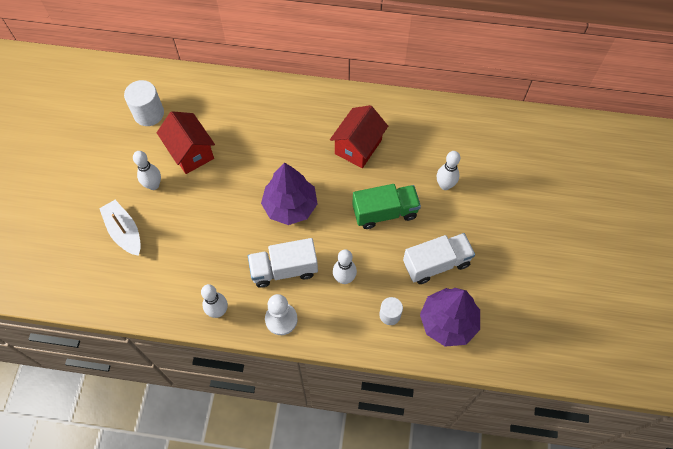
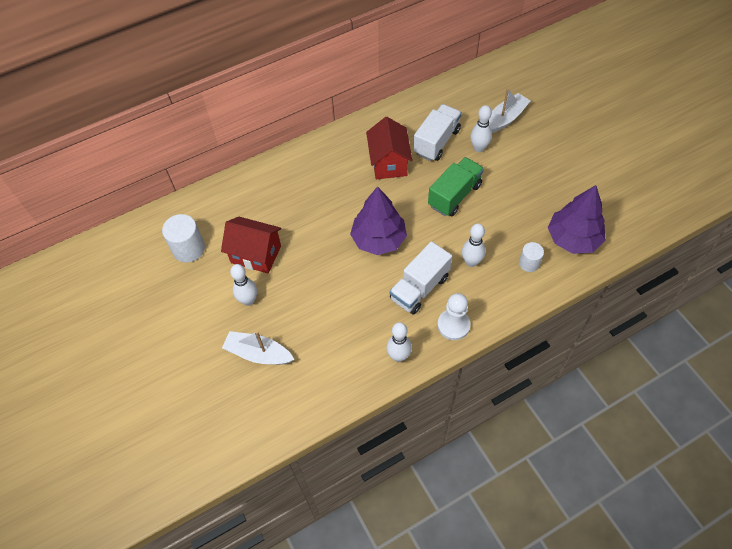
camera: 35 degrees left, 5 degrees down
white truck [403,233,475,284] -> white truck moved to [413,104,462,161]
none -> white boat [489,88,530,133]

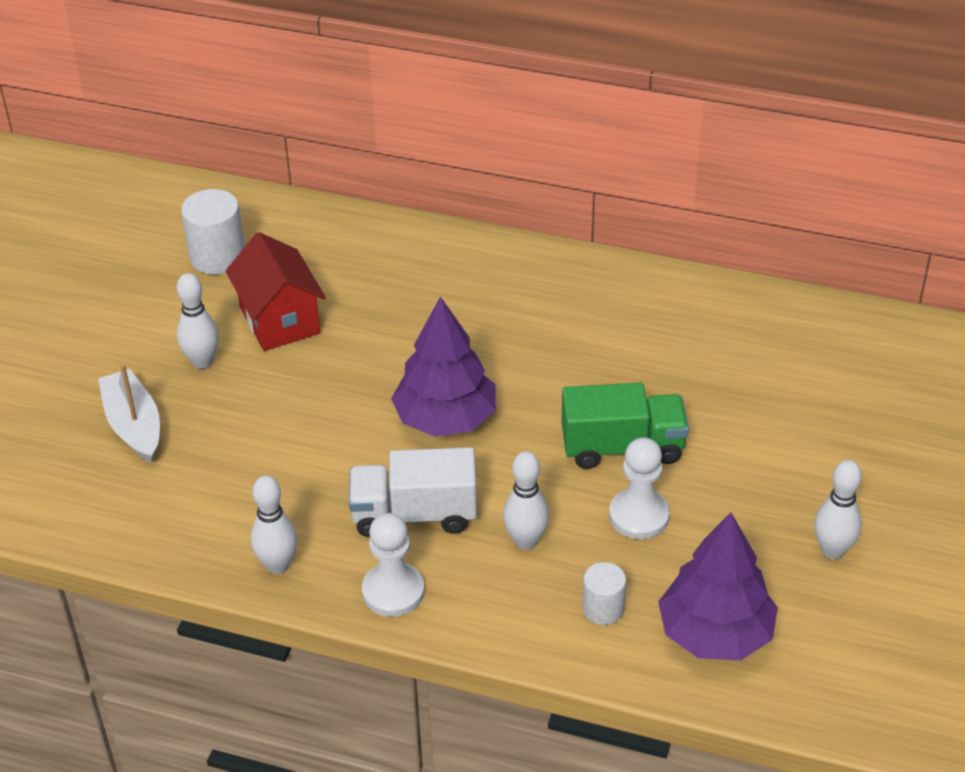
camera: 45 degrees right, 15 degrees down
red house [366,117,413,179] -> none
white truck [413,104,462,161] -> none
white bowling pin [470,105,492,152] -> white bowling pin moved to [814,460,862,559]
white boat [489,88,530,133] -> none
none -> white pawn [609,437,670,539]

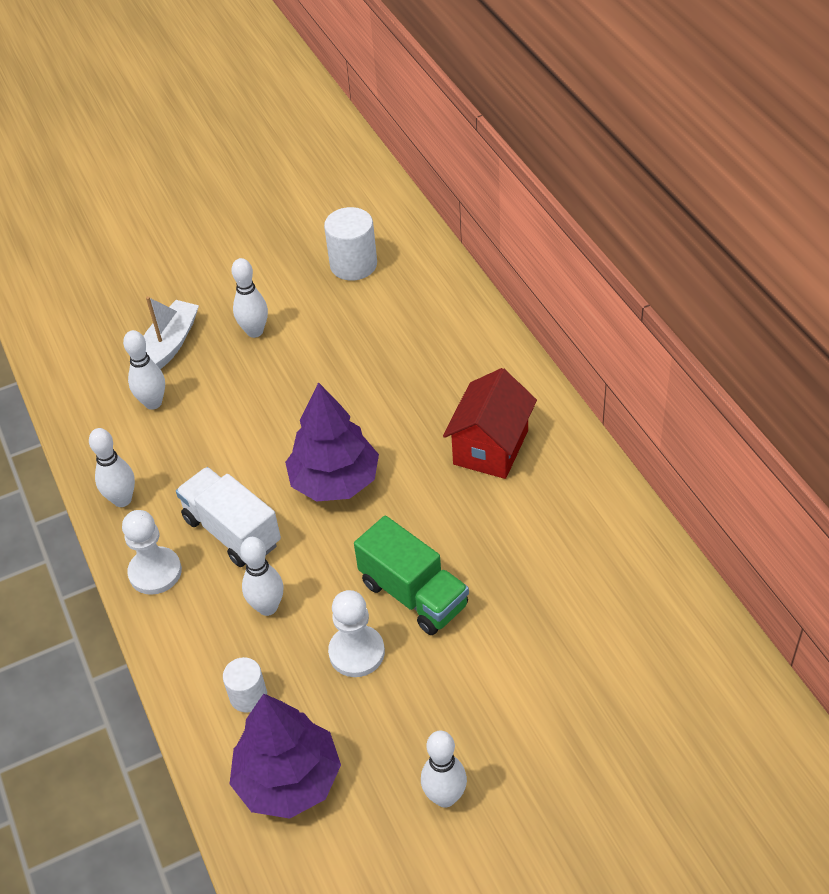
camera: 50 degrees right, 5 degrees up
red house [225,232,326,351] -> red house moved to [443,368,537,479]
none -> white bowling pin [123,330,165,410]

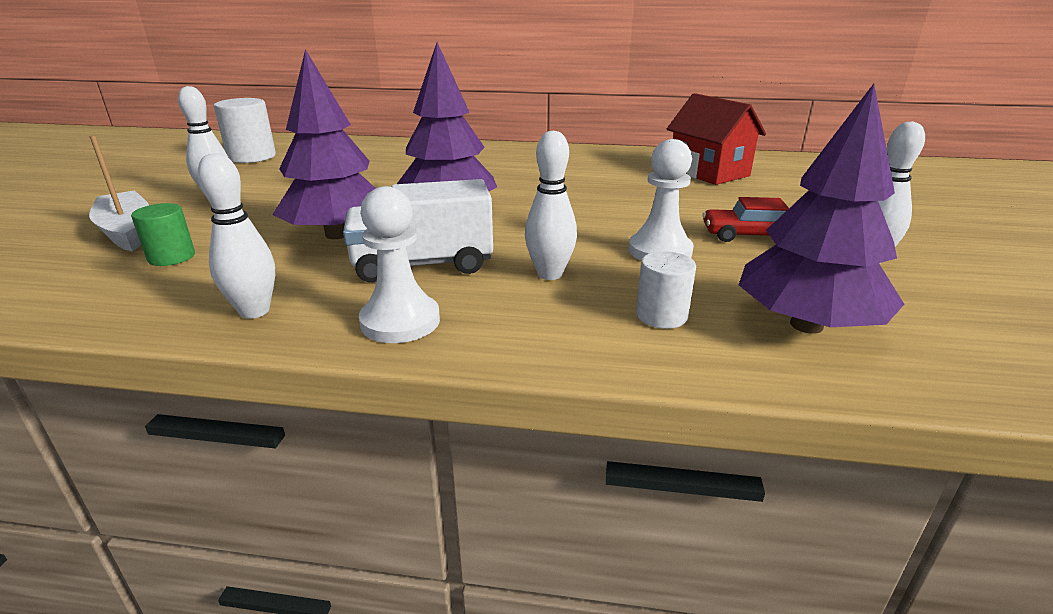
camera: 60 degrees left, 20 degrees down
white bowling pin [123,330,165,410] -> green cylinder [131,203,195,266]
green truck [354,516,469,635] -> none
red house [443,368,537,479] -> red house moved to [667,93,766,185]
none -> purple tree [272,49,375,239]
none -> red car [703,197,789,242]

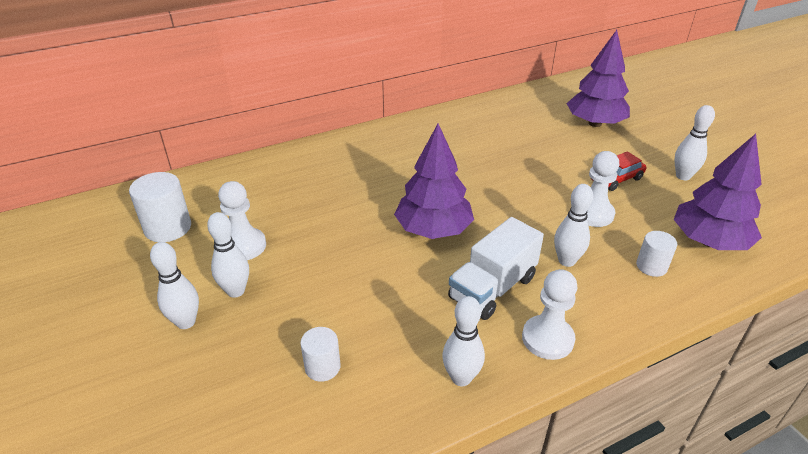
camera: 35 degrees left, 10 degrees up
white boat [89,135,149,252] -> none
green cylinder [131,203,195,266] -> white cylinder [300,327,341,382]
purple tree [272,49,375,239] -> purple tree moved to [567,30,630,127]
red house [667,93,766,185] -> none
none -> white bowling pin [150,242,199,329]
none -> white pawn [218,181,266,260]

